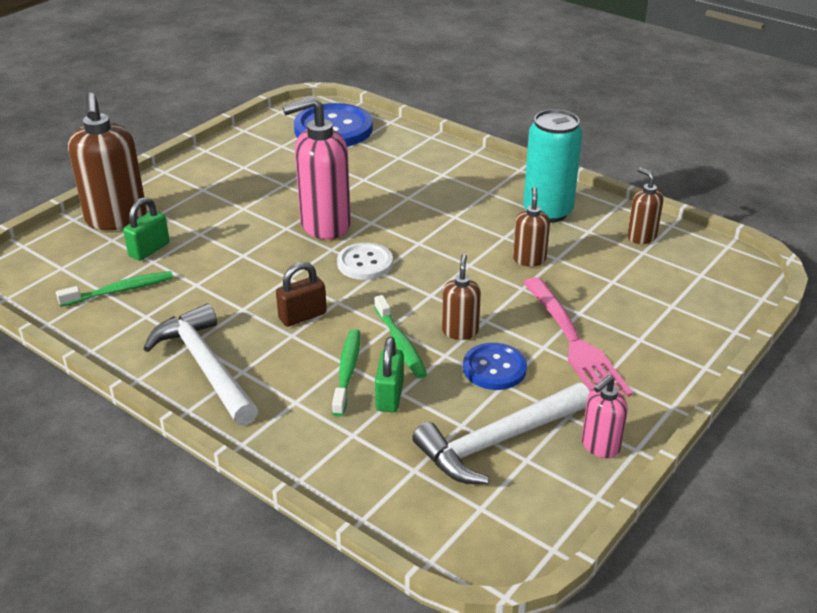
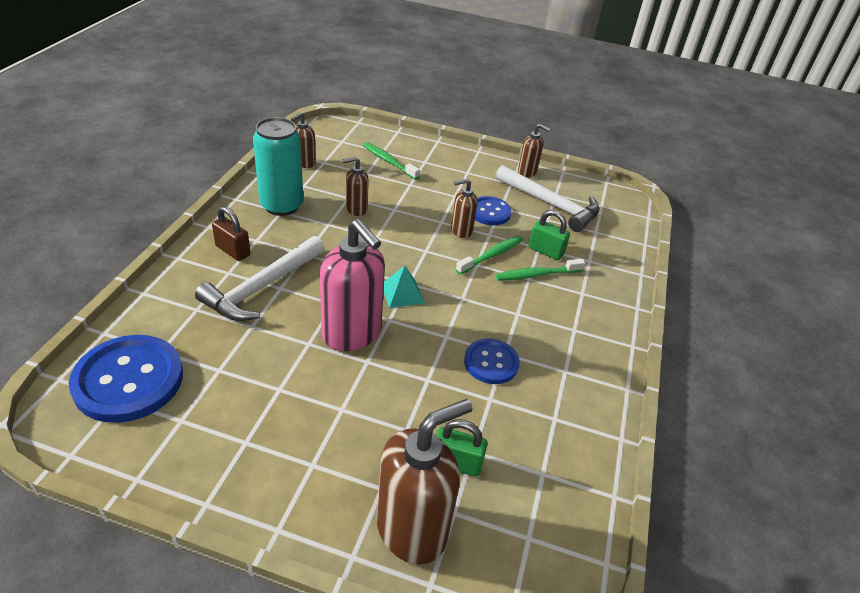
camera: 115 degrees left, 5 degrees up
green toothbrush [56,271,173,307] -> green toothbrush moved to [363,142,420,180]
white hammer [143,303,258,426] -> white hammer moved to [195,236,325,321]
brown padlock [276,262,327,327] -> brown padlock moved to [212,206,250,261]
white button [337,242,393,280] -> turquoise pyramid [384,266,424,308]
green padlock [375,337,404,412] -> green padlock turned 45 degrees clockwise [528,210,570,260]
pink fork [523,277,633,397] -> none
pink soap dispenser [581,375,628,458] -> brown soap dispenser [518,124,550,177]
none -> blue button [464,338,520,384]

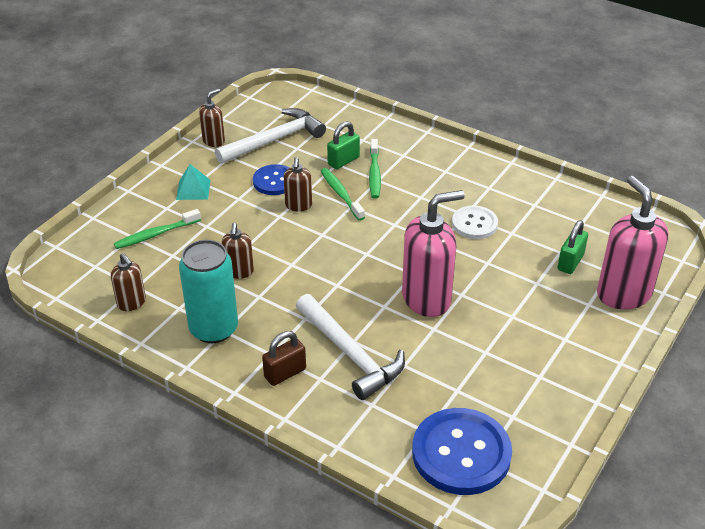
camera: 70 degrees left, 0 degrees up
brown soap dispenser [377,399,472,565] -> pink soap dispenser [597,176,668,309]
turquoise pyramid [384,266,424,308] -> turquoise pyramid moved to [176,164,211,200]
blue button [464,338,520,384] -> white button [452,206,498,239]

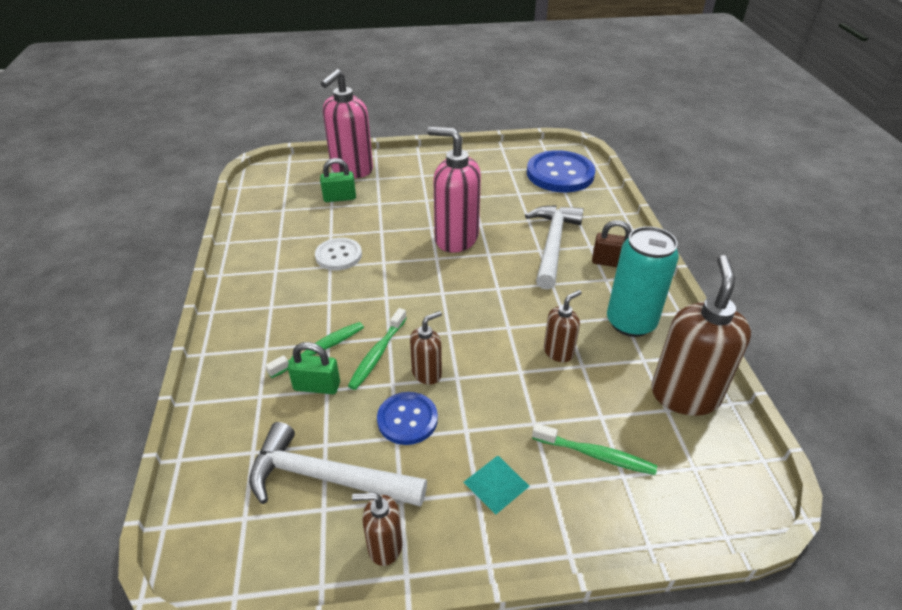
camera: 130 degrees left, 0 degrees up
brown soap dispenser [111,253,146,311] -> brown soap dispenser [651,255,751,416], size x1.93

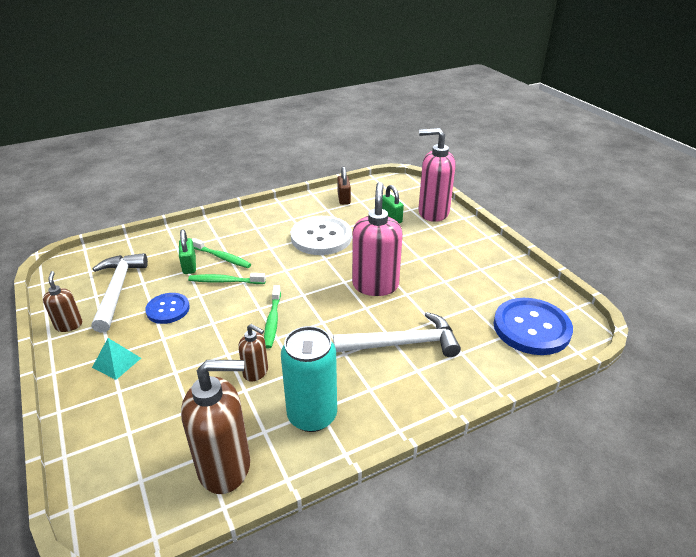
camera: 70 degrees right, 5 degrees down
white button [315,238,362,270] -> white button [291,216,352,255], size x1.72
brown soap dispenser [410,311,442,385] -> none
green toothbrush [532,423,657,475] -> green toothbrush moved to [264,285,281,348]
brown padlock [592,220,632,267] -> brown padlock moved to [337,166,351,205]

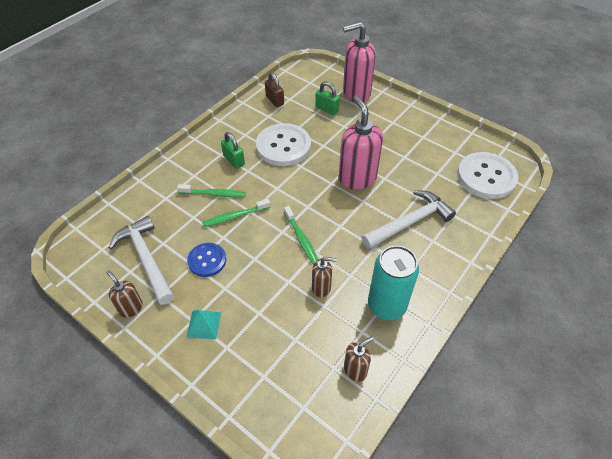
camera: 25 degrees left, 15 degrees up
green padlock [179,230,196,274] -> green padlock moved to [221,132,245,169]
brown soap dispenser [181,360,250,494] -> brown soap dispenser [344,336,374,382], size x0.52
blue button [494,298,573,355] -> white button [457,152,518,199]

